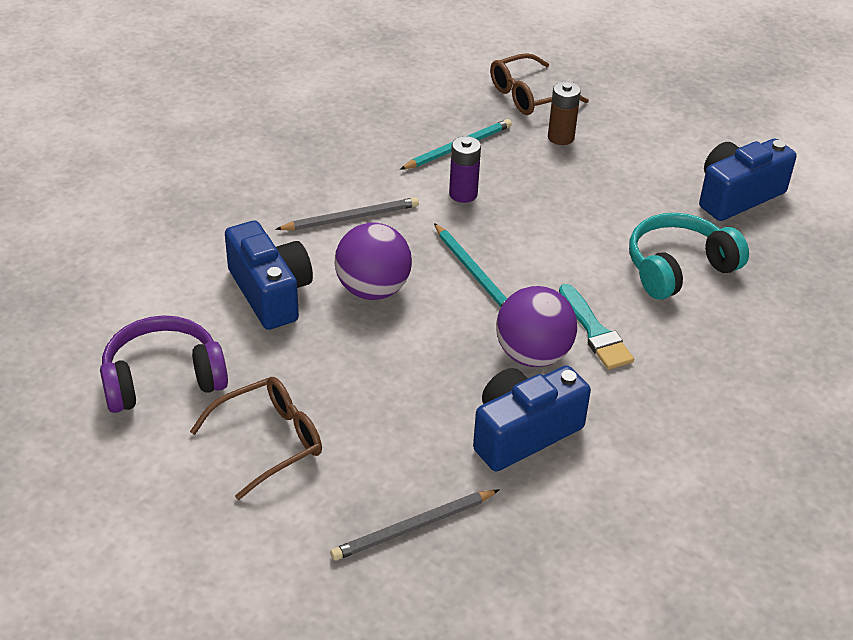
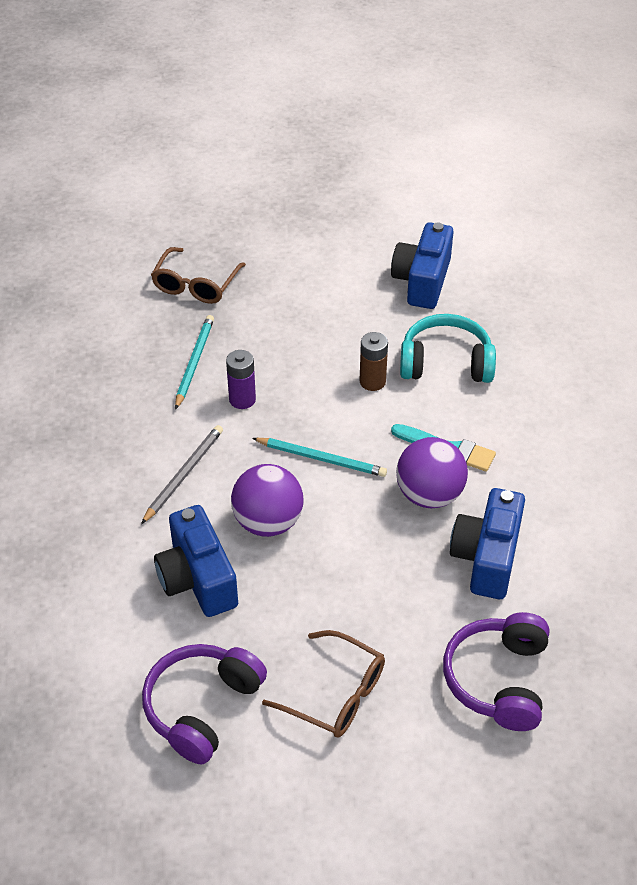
camera: 40 degrees left, 5 degrees up
brown glasses [190,377,322,500] -> brown glasses turned 105 degrees clockwise [262,630,385,738]
blue camera [225,221,313,330] -> blue camera turned 135 degrees counterclockwise [154,505,238,617]
grey pencil [330,490,499,561] -> purple headphones [443,612,549,731]
brown battery [548,81,581,145] -> brown battery moved to [360,332,388,391]
turquoise headphones [629,213,749,300] -> turquoise headphones turned 75 degrees clockwise [400,314,496,383]

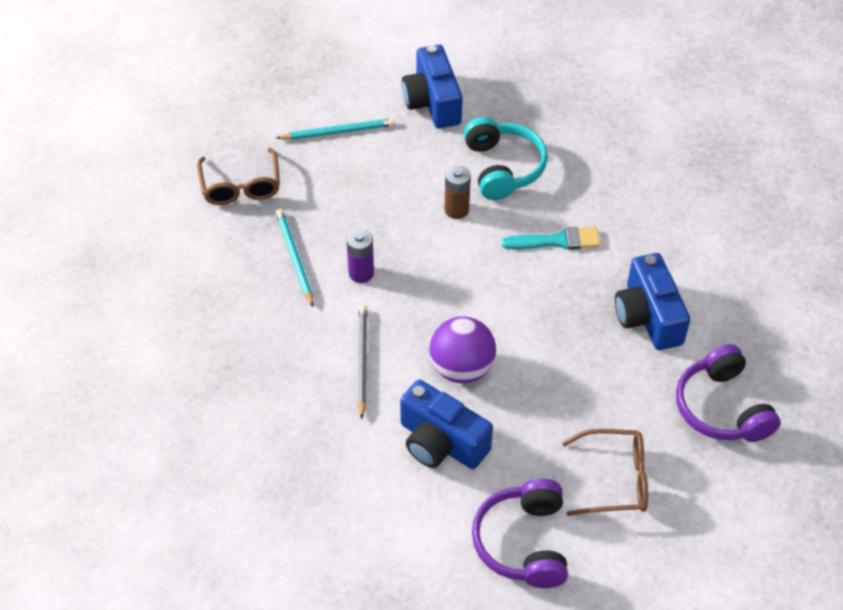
camera: 30 degrees left, 5 degrees up
turquoise pencil [252,438,387,477] -> turquoise pencil moved to [276,118,395,140]
purple ball [396,437,468,508] -> none
turquoise headphones [400,314,496,383] -> turquoise headphones turned 105 degrees clockwise [463,117,548,200]

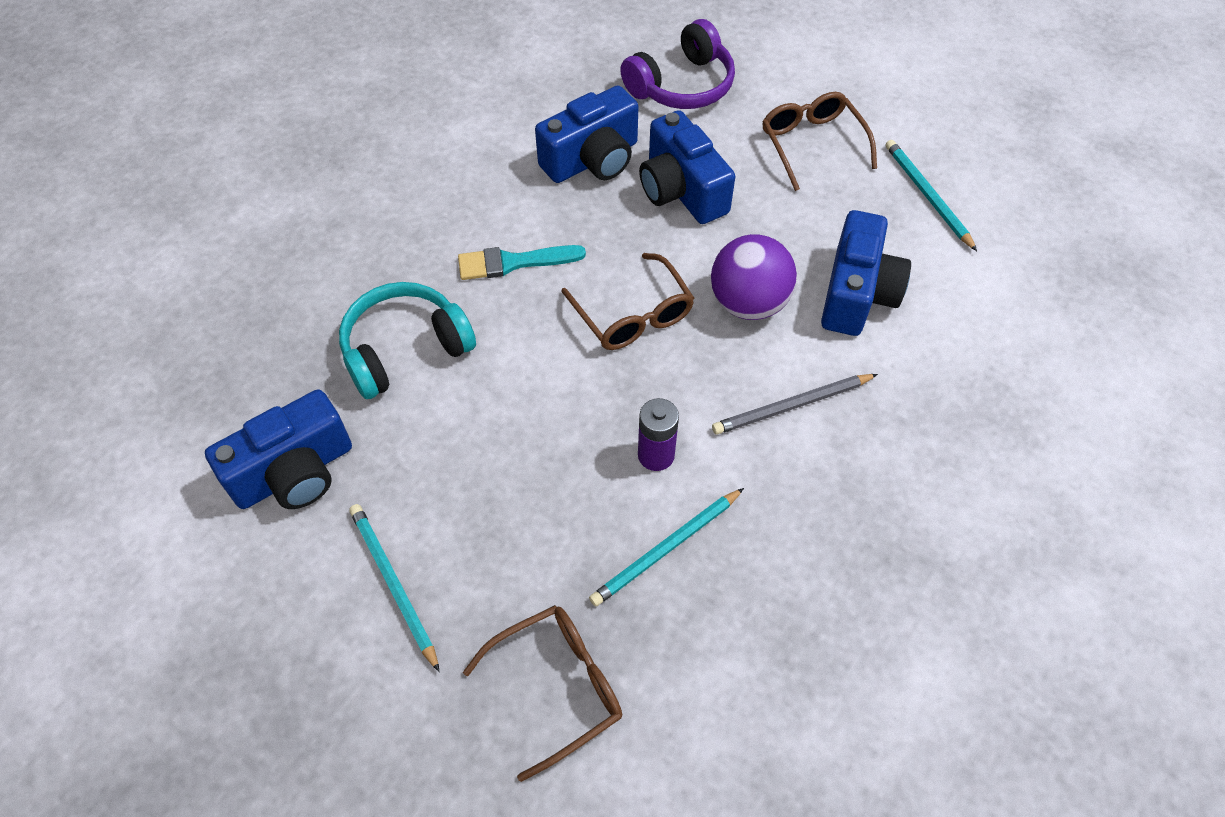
camera: 110 degrees left, 5 degrees up
brown battery [444,165,471,219] -> none
purple headphones [472,479,568,588] -> turquoise pencil [886,140,977,251]
turquoise brush [502,227,600,250] -> turquoise brush turned 75 degrees counterclockwise [458,245,586,280]
none -> brown glasses [561,253,694,350]
none -> blue camera [639,110,735,224]

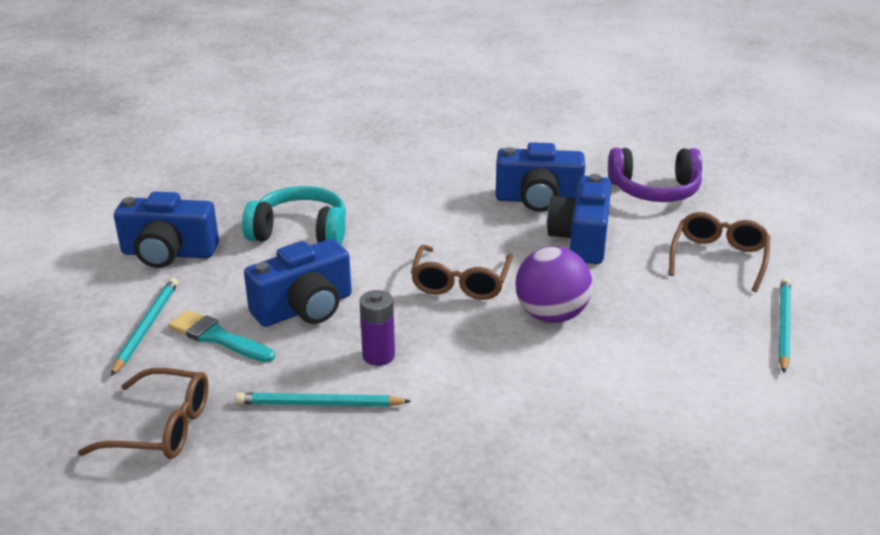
camera: 40 degrees right, 25 degrees down
turquoise brush [458,245,586,280] -> turquoise brush moved to [168,310,275,363]
grey pencil [712,374,878,435] -> none
blue camera [821,210,911,336] -> blue camera moved to [244,239,352,327]

